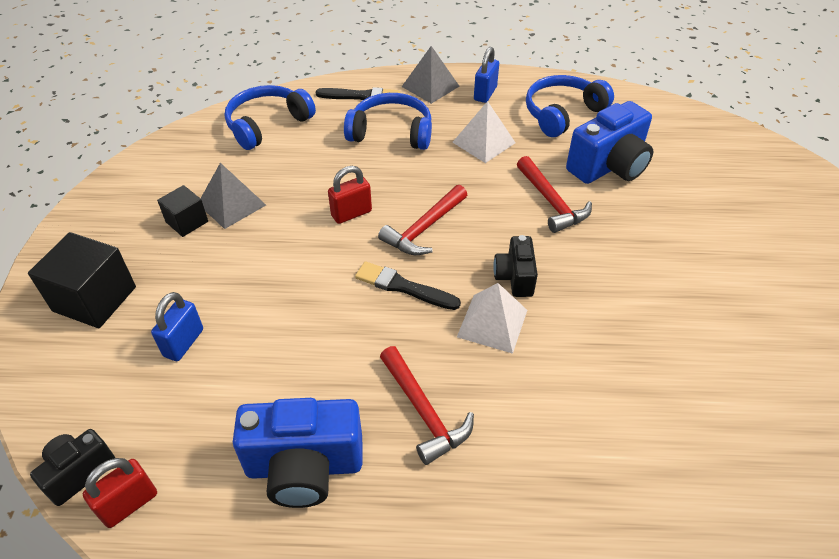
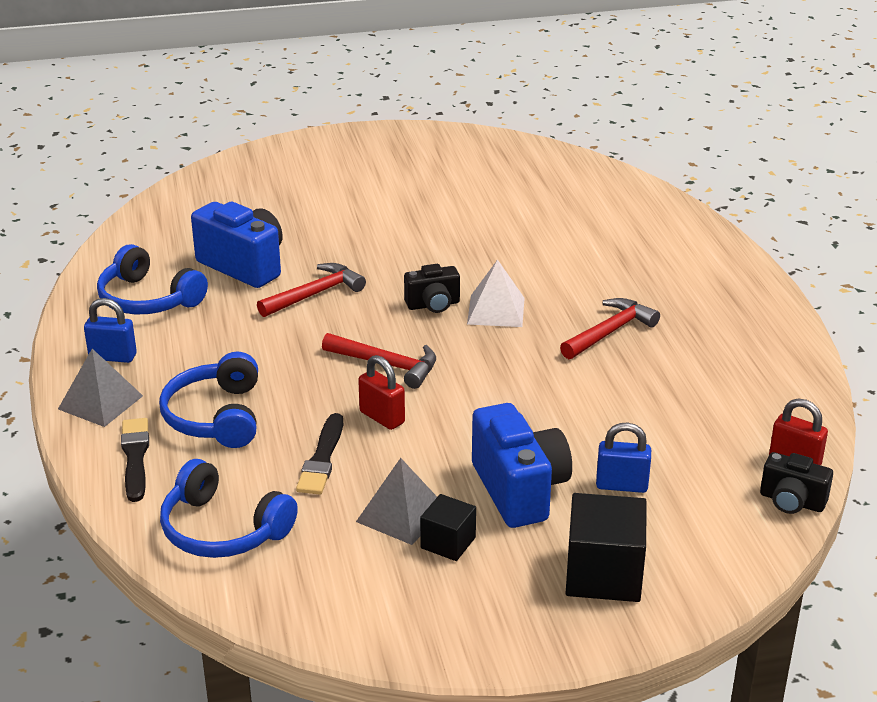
camera: 105 degrees left, 15 degrees down
blue camera [233,398,362,508] -> blue camera moved to [472,403,572,528]
black brush [355,261,461,310] -> black brush moved to [296,413,343,495]
white pyramid [452,101,515,163] -> none

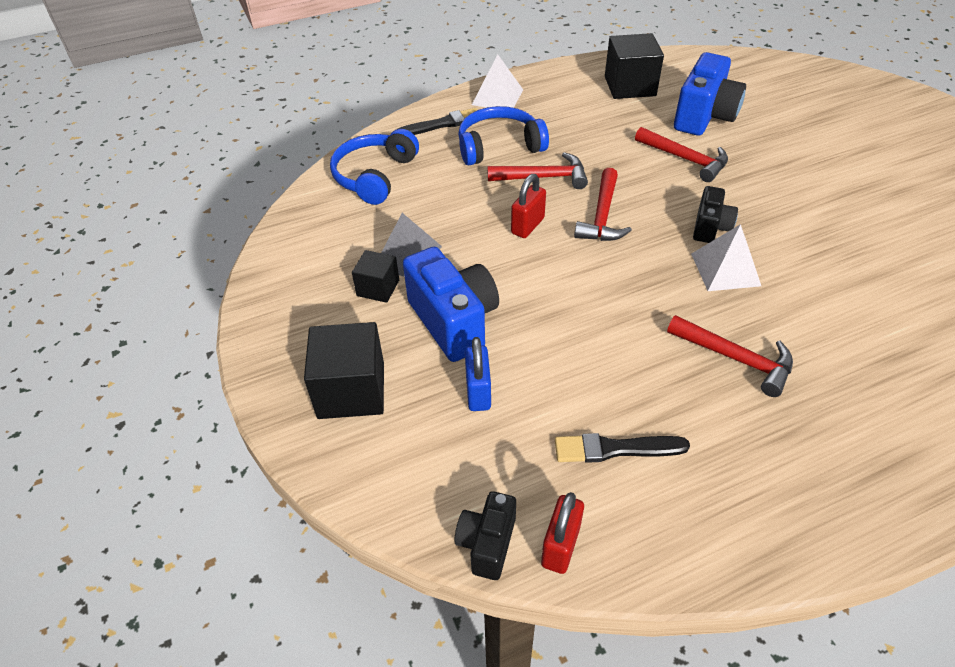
camera: 80 degrees right, 15 degrees up
grey pyramid [58,349,143,427] -> white pyramid [472,55,523,108]
blue padlock [84,298,137,363] -> none
blue headphones [97,244,208,314] -> black cube [605,33,664,99]
black brush [296,413,343,495] -> black brush moved to [555,433,690,463]
black camera [404,264,460,313] -> black camera turned 135 degrees counterclockwise [693,186,738,243]
blue camera [472,403,572,528] -> blue camera turned 90 degrees counterclockwise [403,247,499,362]
none -> red hammer [487,152,588,189]

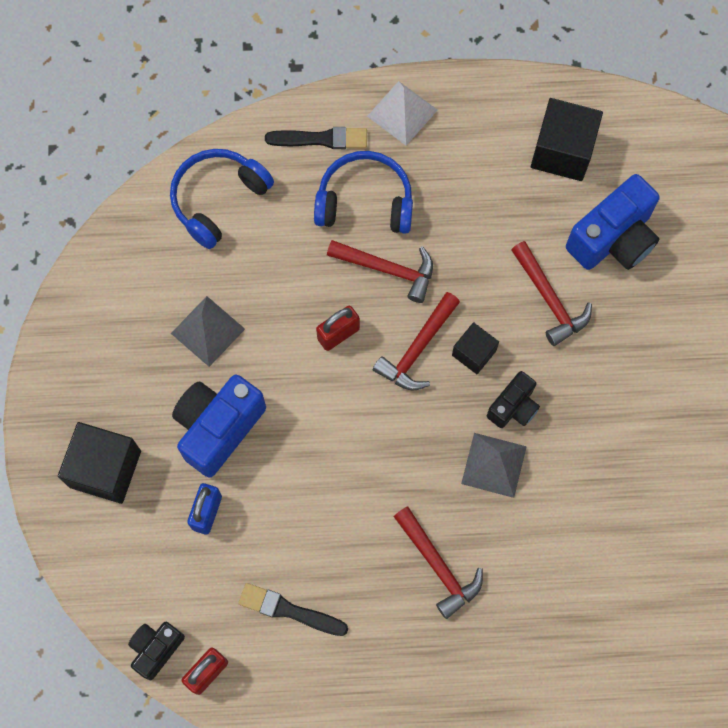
camera: 20 degrees right, 25 degrees up
black cube [352,250,399,303] -> black cube moved to [452,322,499,374]
blue camera [403,247,499,362] -> blue camera turned 135 degrees counterclockwise [172,375,266,478]
white pyramid [691,224,761,291] -> grey pyramid [461,433,527,498]

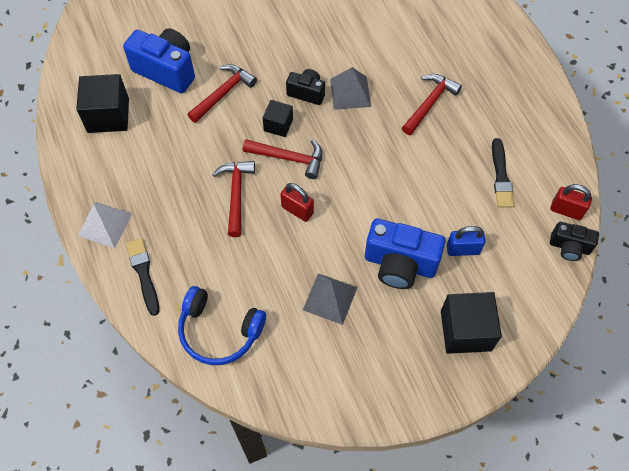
camera: 110 degrees left, 10 degrees down
blue headphones [314,151,413,234] -> none

